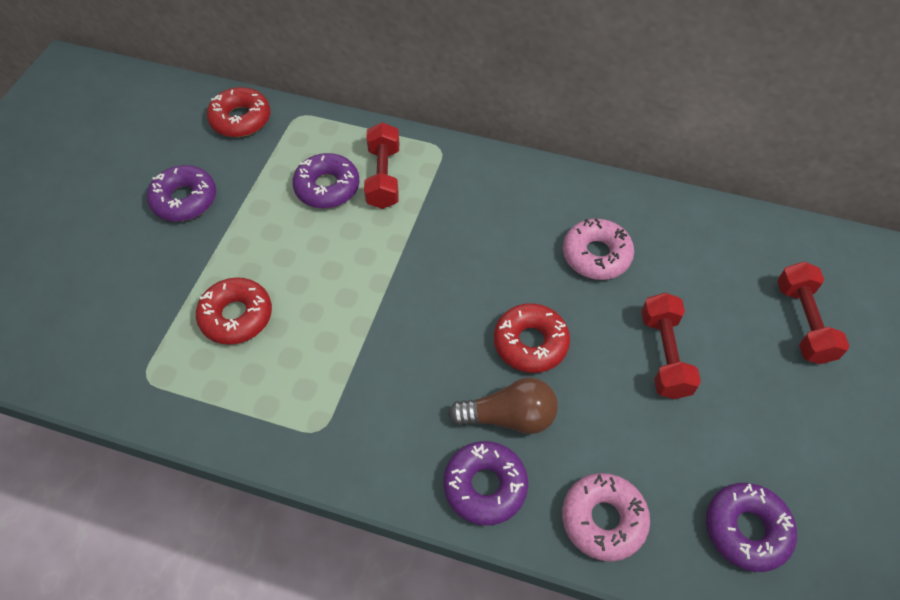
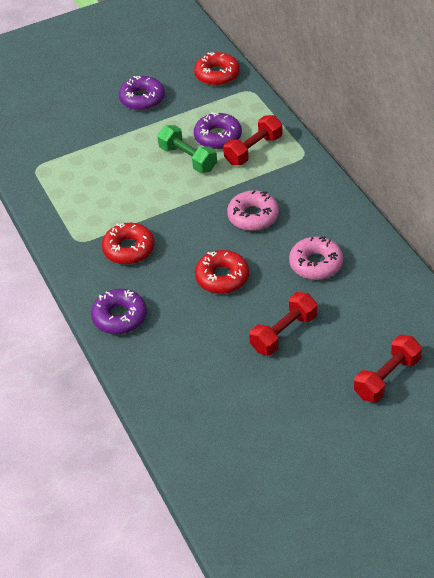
camera: 50 degrees right, 10 degrees down
red donut [196,277,272,345] -> red donut moved to [102,223,154,265]
brown light bulb [448,377,558,434] -> none
pink donut [562,473,650,561] -> pink donut moved to [227,190,279,231]
purple donut [706,483,797,572] -> none
none -> green dumbbell [157,125,217,173]

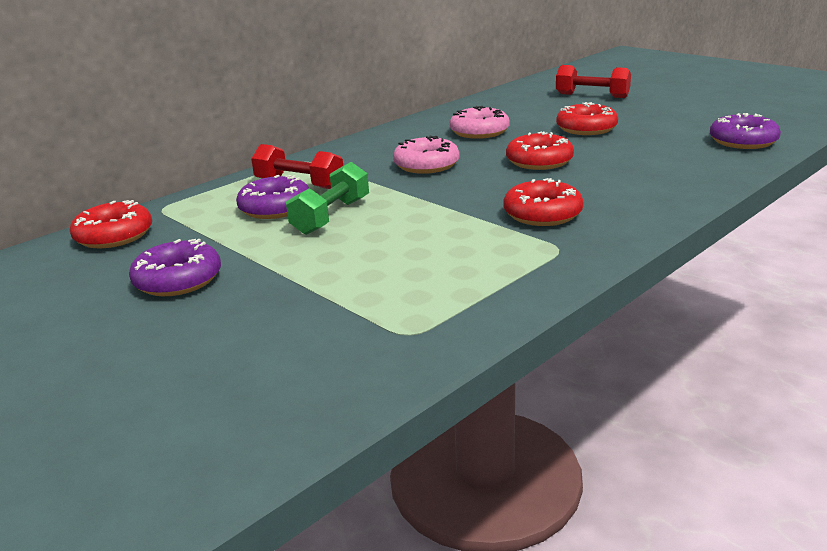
camera: 110 degrees left, 20 degrees down
purple donut [91,289,147,335] -> purple donut moved to [710,113,781,149]
red dumbbell [249,292,317,355] -> red donut [556,102,618,135]

